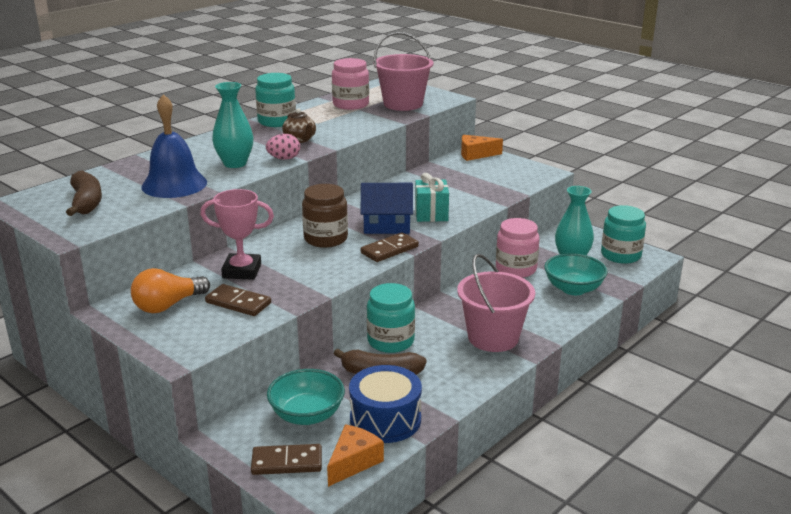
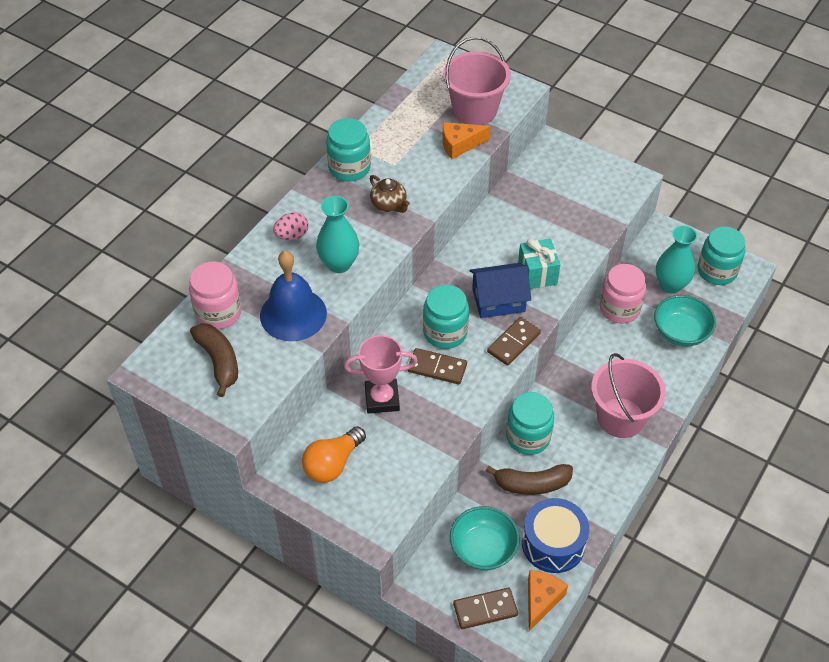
camera: 10 degrees left, 25 degrees up
brown domino [205,284,271,316] -> brown domino moved to [408,348,467,385]
pink egg [266,134,300,160] -> pink egg moved to [273,212,308,240]
brown jar [302,184,348,248] -> turquoise jar [423,285,469,349]
pink jar [332,58,369,110] -> pink jar moved to [189,262,242,329]
orange cheese [461,135,503,161] -> orange cheese moved to [442,122,491,159]

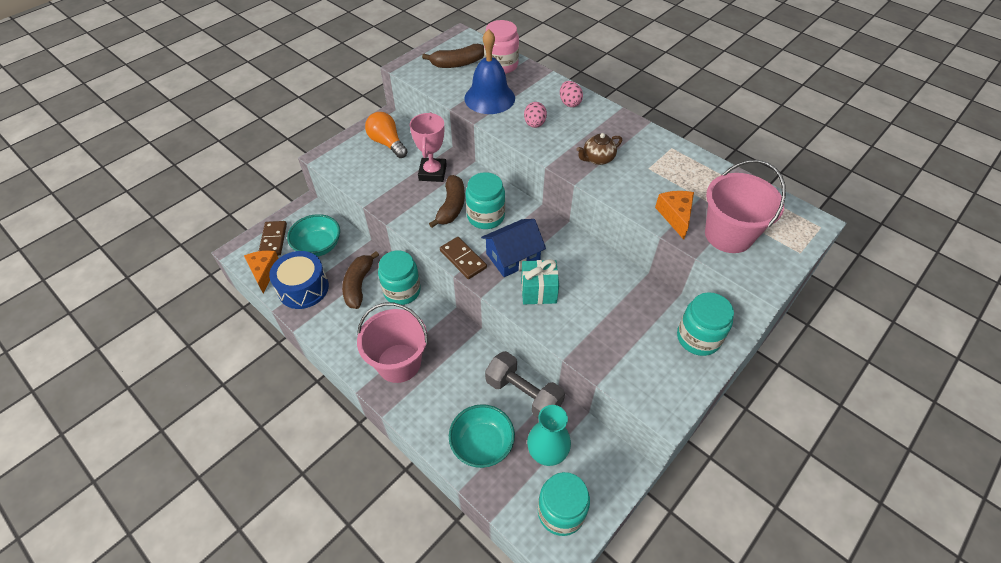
camera: 100 degrees right, 0 degrees up
turquoise vase [316,196,359,273] -> pink egg [524,102,547,128]
turquoise jar [326,118,371,181] -> turquoise jar moved to [677,292,734,356]
brown domino [408,348,467,385] -> brown banana [429,175,465,228]
blue house [469,263,531,318] -> blue house turned 60 degrees clockwise [481,219,546,277]
orange cheese [528,570,568,631] -> orange cheese turned 135 degrees counterclockwise [244,251,279,293]
pink jar [600,264,646,324] -> grey dumbbell [485,351,565,418]

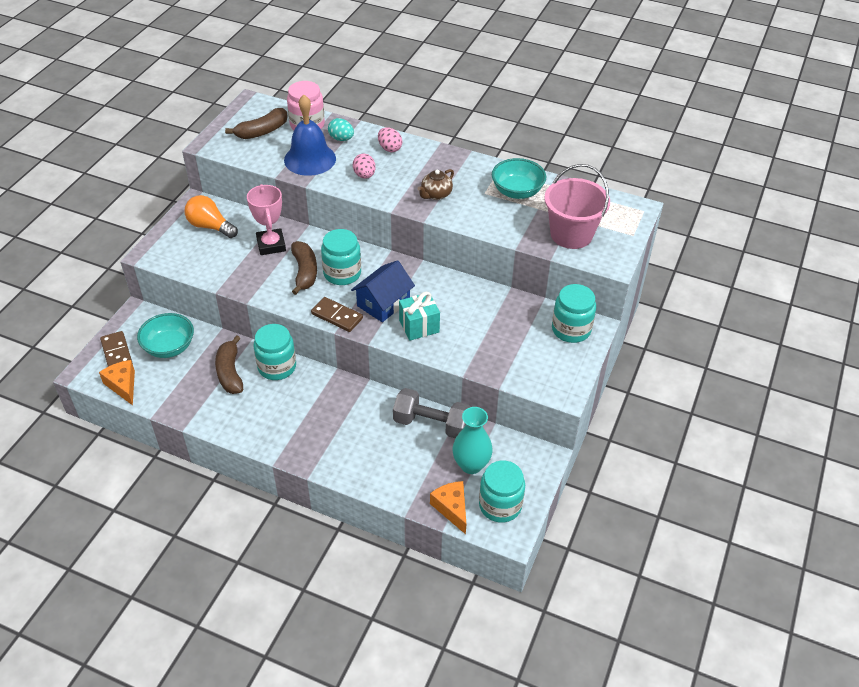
camera: 20 degrees left, 5 degrees down
blue drum [269,251,329,309] -> none
pink bucket [357,303,428,383] -> none
turquoise bowl [449,404,515,468] -> turquoise bowl moved to [492,158,546,199]
orange cheese [655,191,694,240] -> orange cheese moved to [430,481,466,534]
none -> turquoise egg [328,118,354,141]

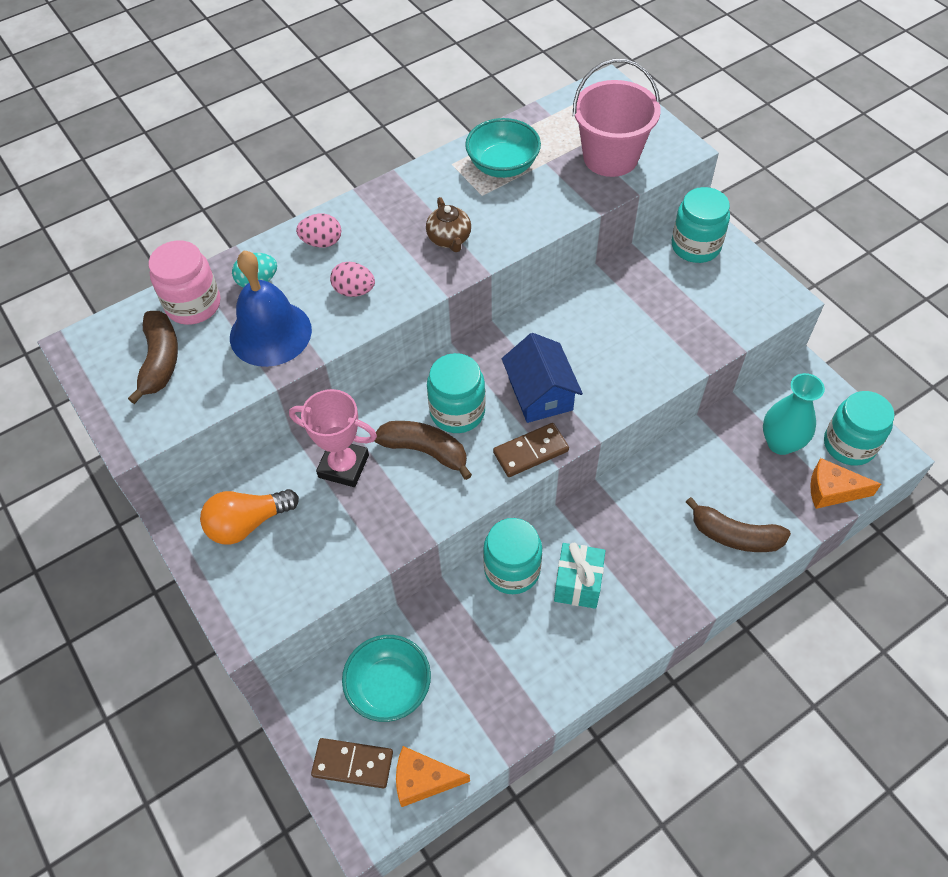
camera: 55 degrees left, 10 degrees up
brown banana [215,335,243,394] -> brown banana moved to [686,497,791,552]
grey dumbbell [393,388,470,438] -> none
turquoise gift [399,292,440,340] -> turquoise gift moved to [554,543,605,609]

